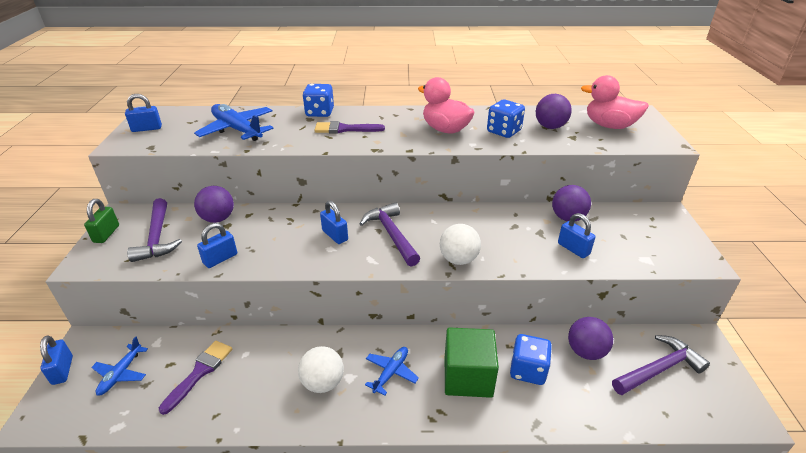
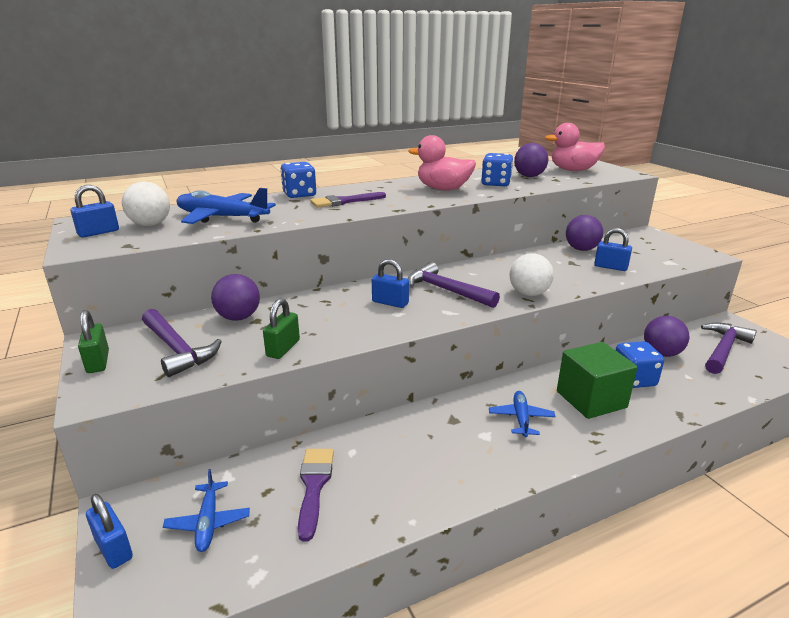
camera: 25 degrees left, 10 degrees down
blue padlock [197,223,237,268] -> green padlock [263,298,300,359]
white ball [298,346,344,393] -> white ball moved to [122,181,170,226]

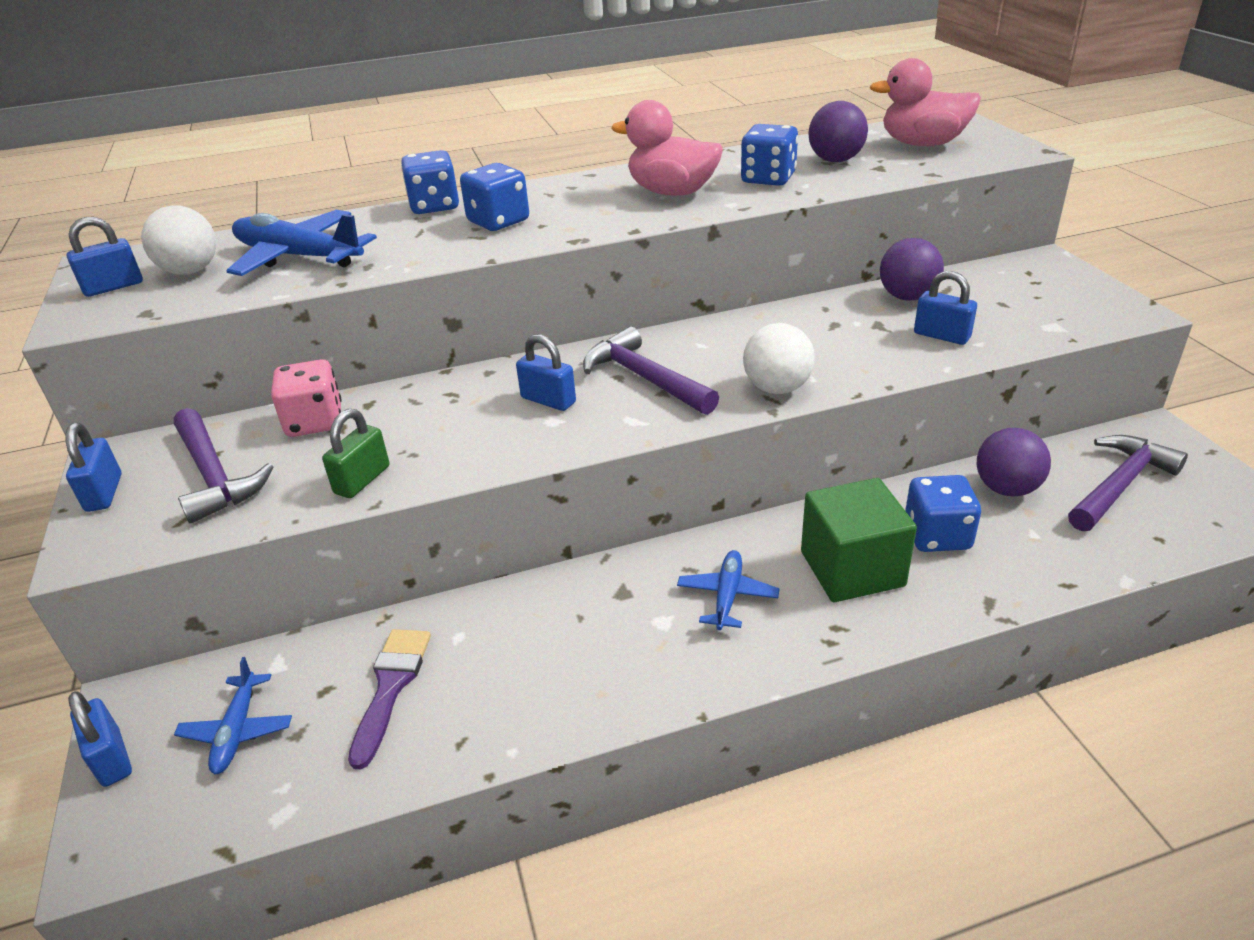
camera: 10 degrees right, 10 degrees up
green padlock [78,310,109,373] -> blue padlock [65,423,122,512]
purple ball [211,274,260,321] -> pink dice [271,359,342,437]
purple brush [310,192,386,208] -> blue dice [460,163,529,231]

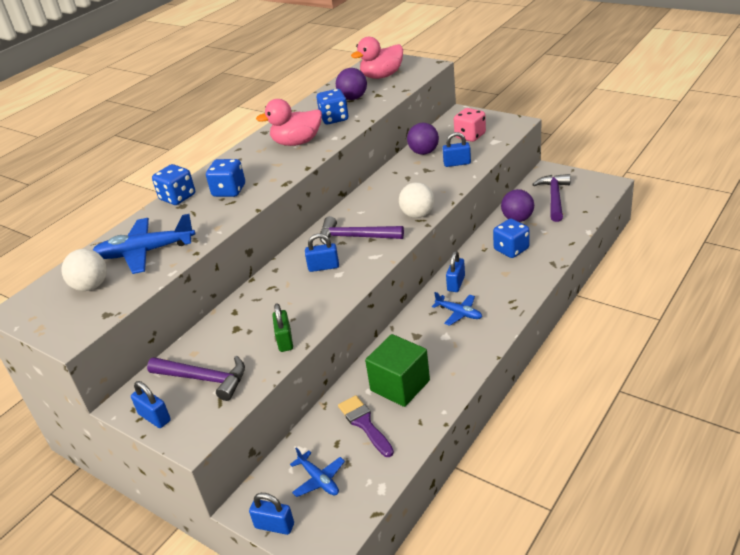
camera: 35 degrees left, 0 degrees up
blue padlock [66,217,143,297] -> blue padlock moved to [446,251,465,292]
pink dice [271,359,342,437] -> pink dice moved to [454,108,486,142]
blue plane [677,550,780,630] -> blue plane turned 150 degrees clockwise [432,292,482,326]
green cube [801,478,917,602] -> green cube moved to [365,334,430,407]

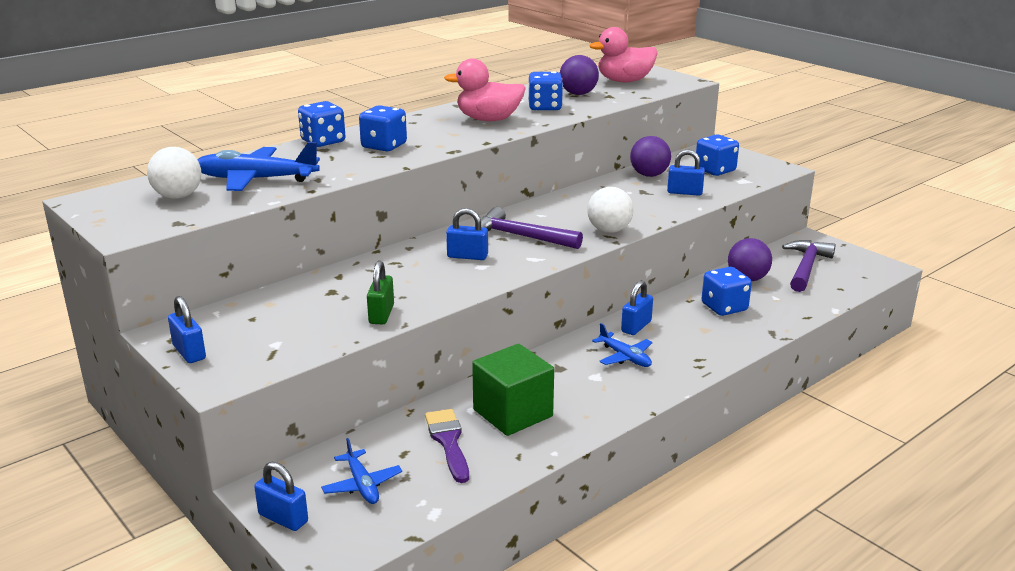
camera: 10 degrees right, 10 degrees down
purple hammer [147,356,245,401] -> none
pink dice [454,108,486,142] -> blue dice [696,134,739,176]

